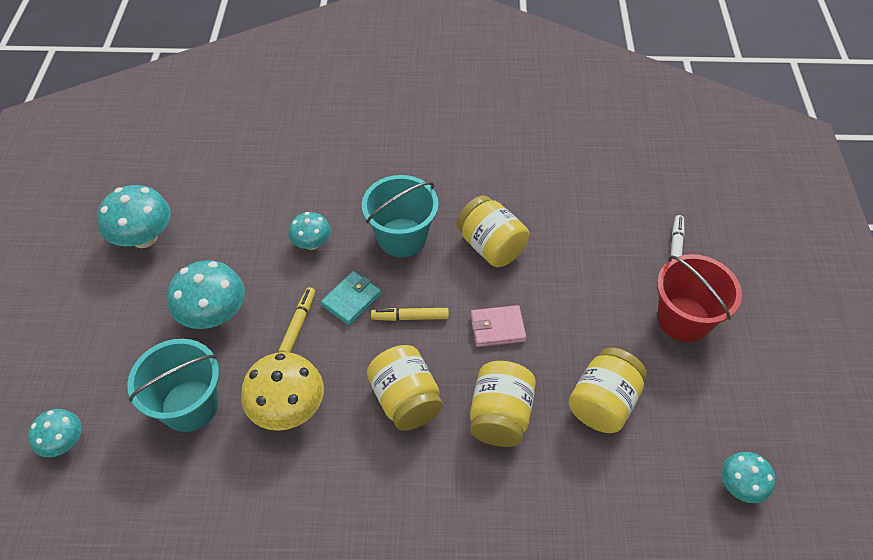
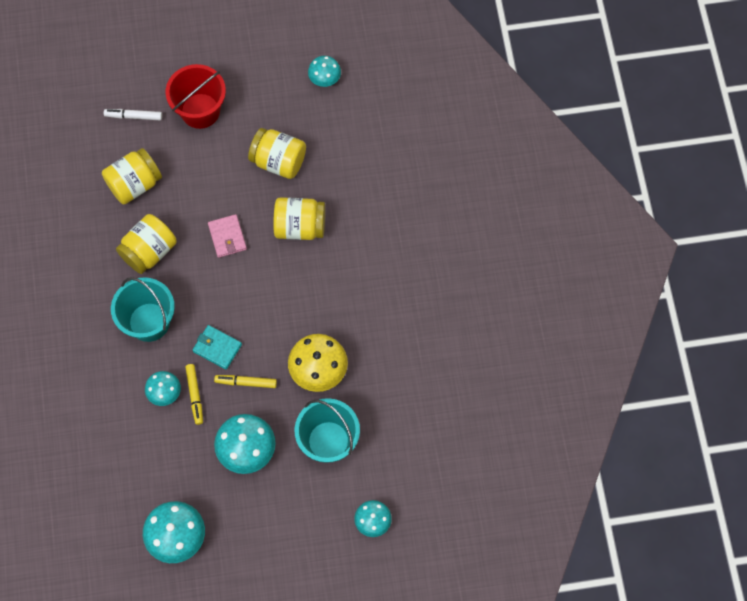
camera: 100 degrees left, 15 degrees up
yellow jar [367,345,443,431] -> yellow jar moved to [102,148,162,204]
yellow marker [371,308,449,321] -> yellow marker moved to [185,364,203,425]

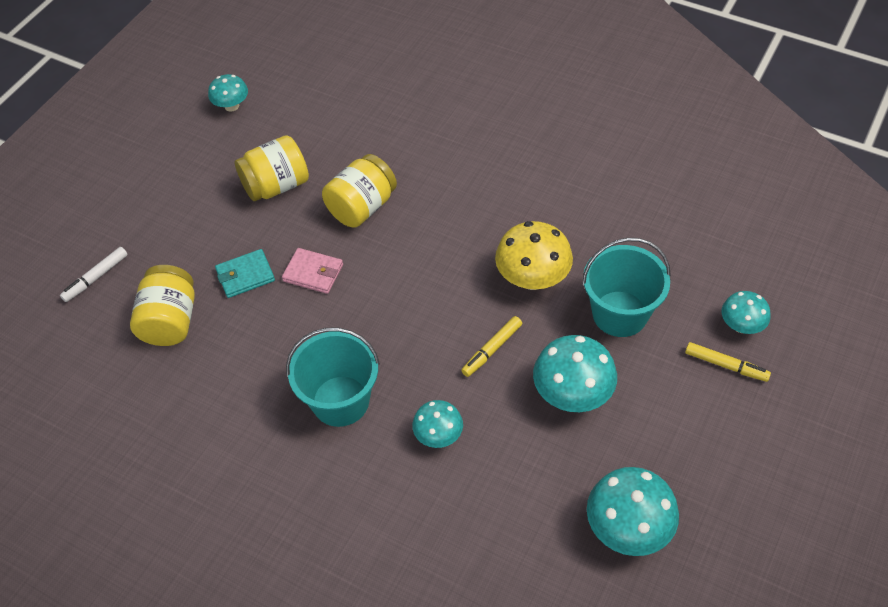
camera: 50 degrees left, 15 degrees down
yellow jar [116,214,177,274] -> none
red bucket [166,64,226,129] -> none
yellow marker [185,364,203,425] -> yellow marker moved to [685,342,771,382]
turquoise wallet [193,325,242,370] -> turquoise wallet moved to [215,249,275,298]

